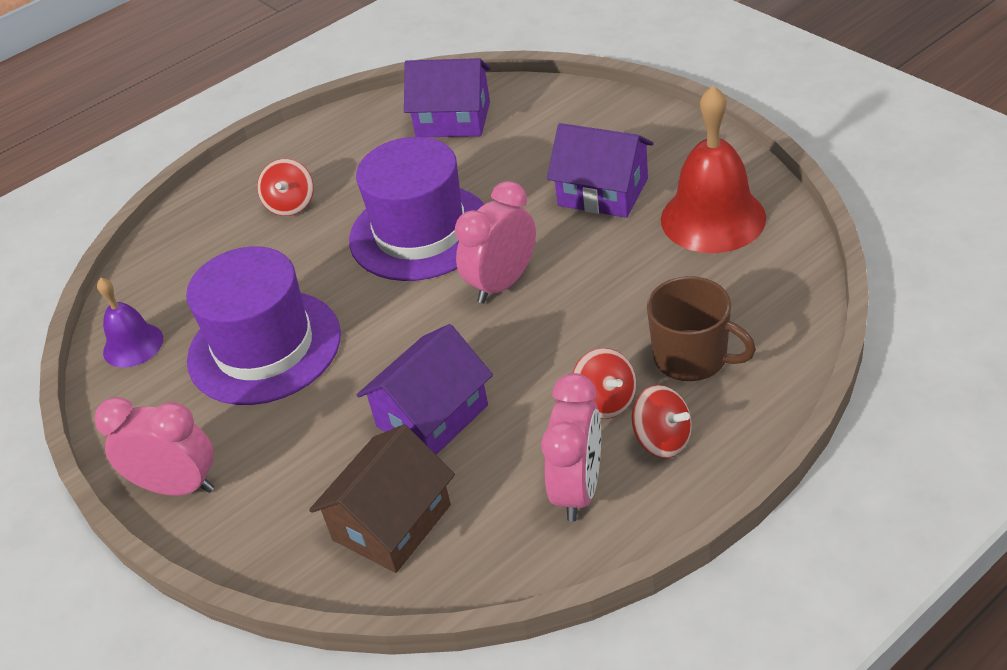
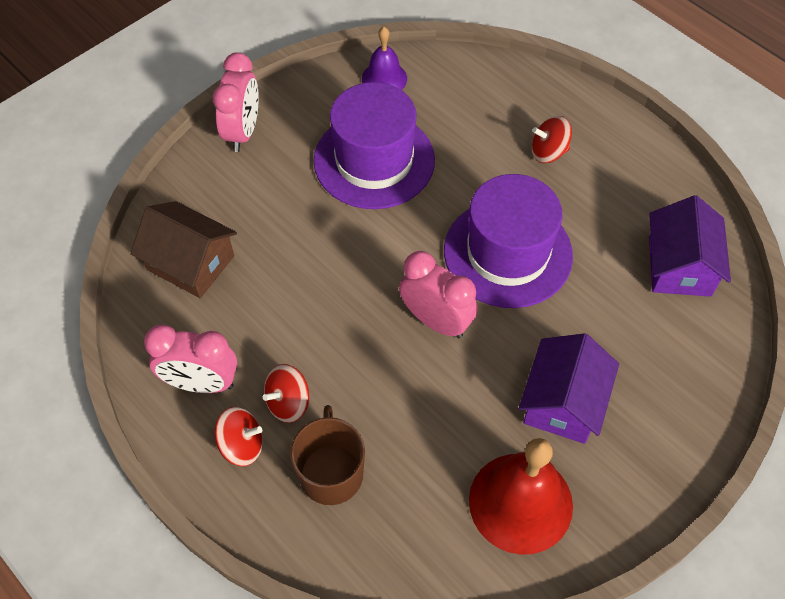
camera: 80 degrees right, 15 degrees up
purple house [357,324,493,455] -> none
red spinning top [632,385,692,458] -> red spinning top turned 120 degrees counterclockwise [215,407,263,466]
brown mug [647,276,756,381] -> brown mug turned 150 degrees clockwise [290,405,365,505]

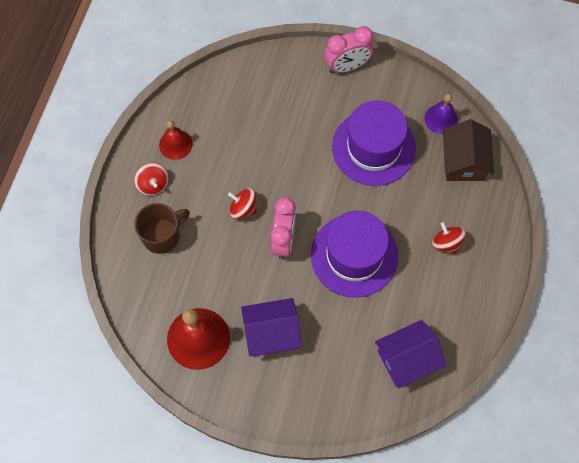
camera: 60 degrees right, 10 degrees up
brown house [131,201,237,298] -> brown house moved to [443,119,494,181]
pink clock [144,325,237,393] -> red bell [159,120,193,160]
red spinning top [263,364,309,423] -> red spinning top moved to [228,188,257,219]

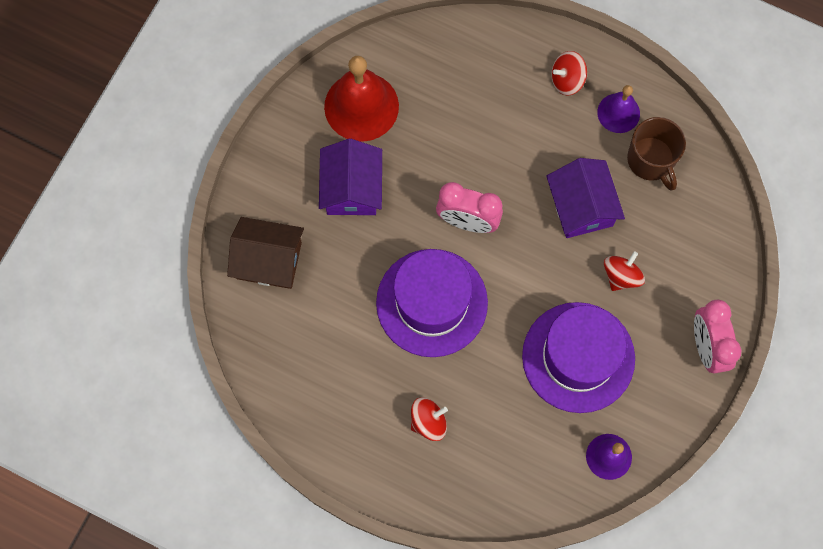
camera: 100 degrees right, 5 degrees up
brown mug [134,203,190,254] -> brown mug moved to [627,117,686,191]
red bell [159,120,193,160] -> purple bell [597,85,640,133]
red spinning top [228,188,257,219] -> red spinning top moved to [604,251,645,291]
purple house [375,320,446,388] -> purple house moved to [546,158,625,238]
brown house [443,119,494,181] -> brown house moved to [227,217,304,289]

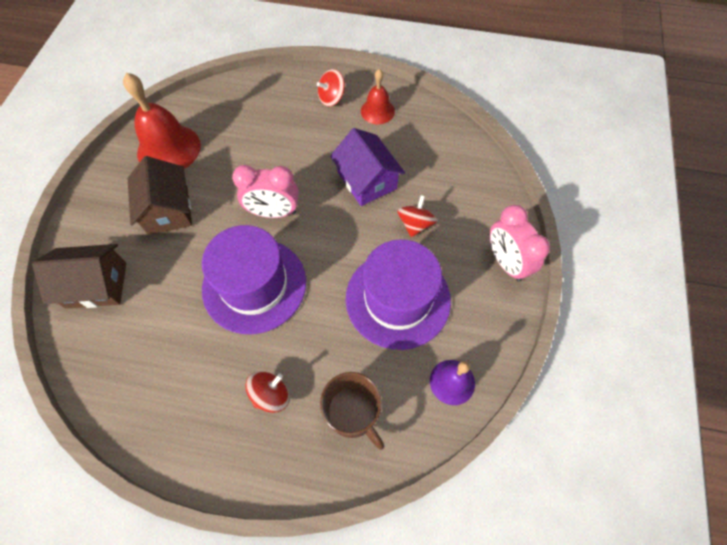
camera: 15 degrees left, 10 degrees down
purple house [319,139,382,215] -> brown house [128,156,192,235]
purple bell [597,85,640,133] -> red bell [361,69,395,124]
brown mug [627,117,686,191] -> brown mug moved to [320,372,384,450]

